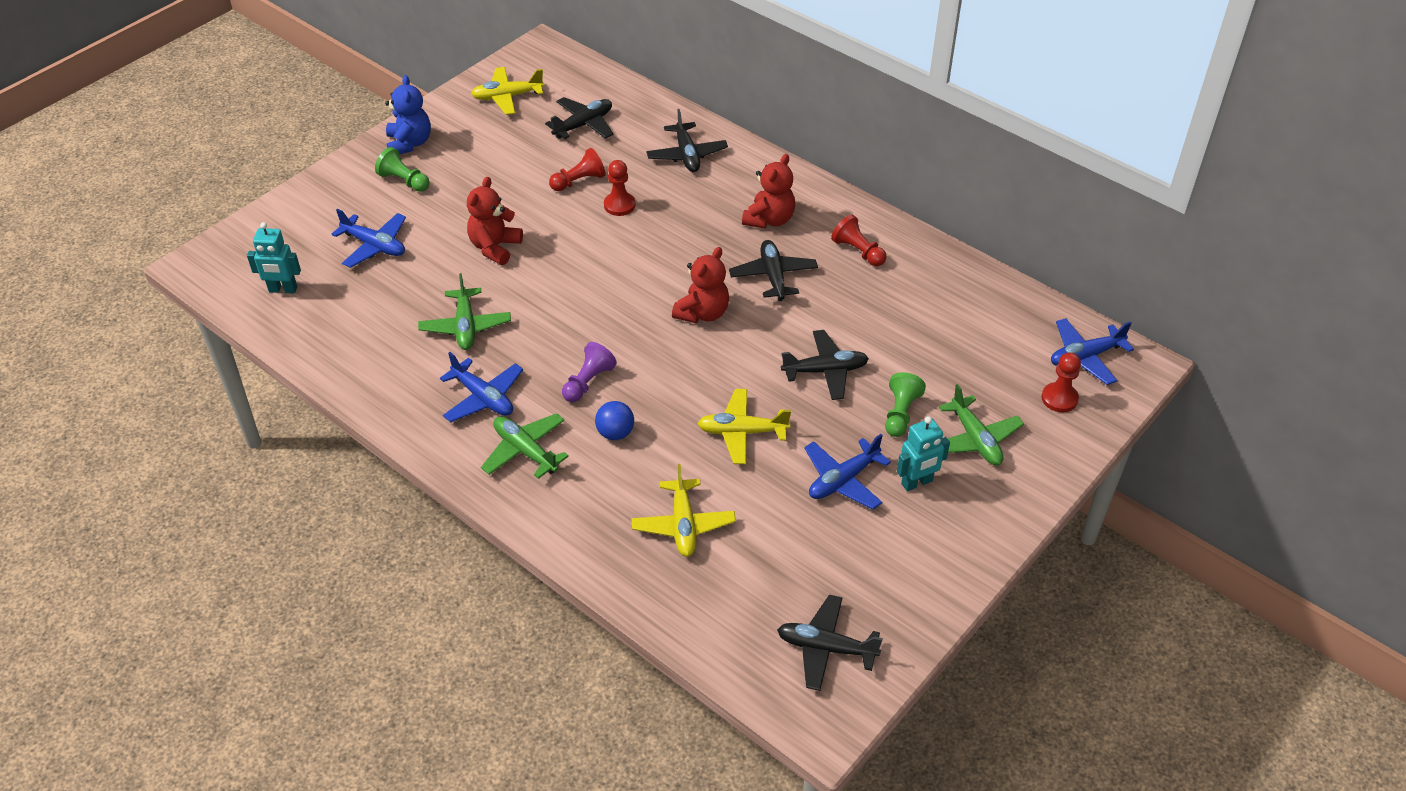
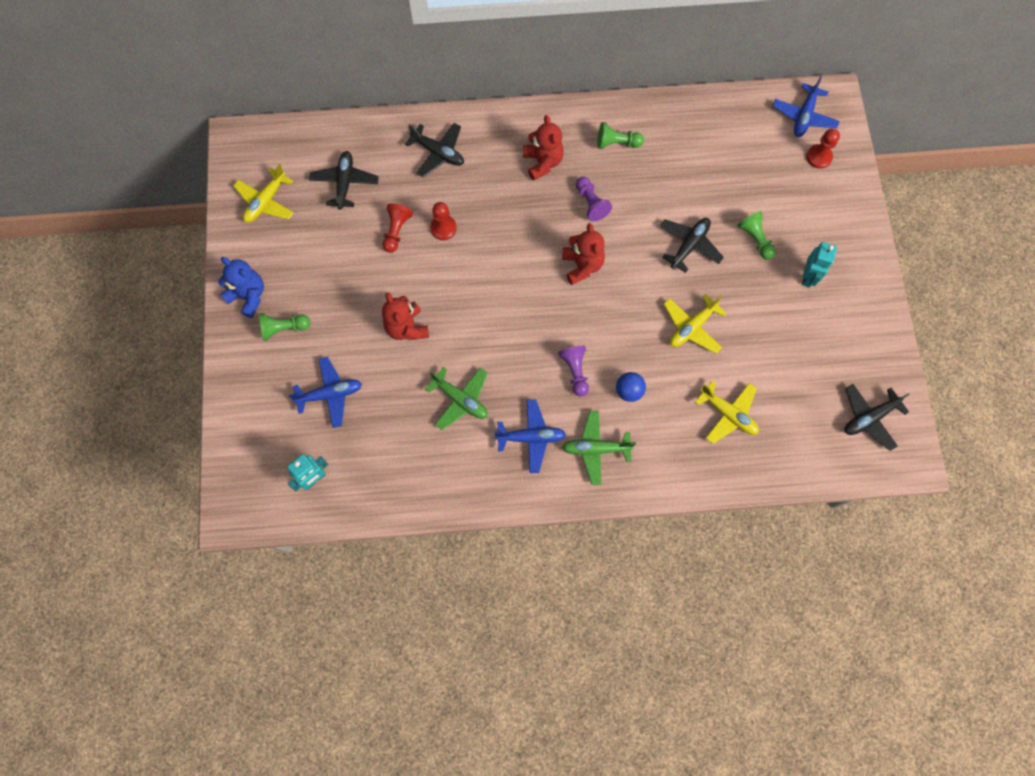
camera: 45 degrees left, 25 degrees up
black plane [729,240,818,301] -> purple pawn [576,177,612,221]
blue plane [804,434,891,509] -> none
red pawn [831,215,887,266] -> green pawn [597,122,644,149]
green plane [939,384,1024,466] -> none

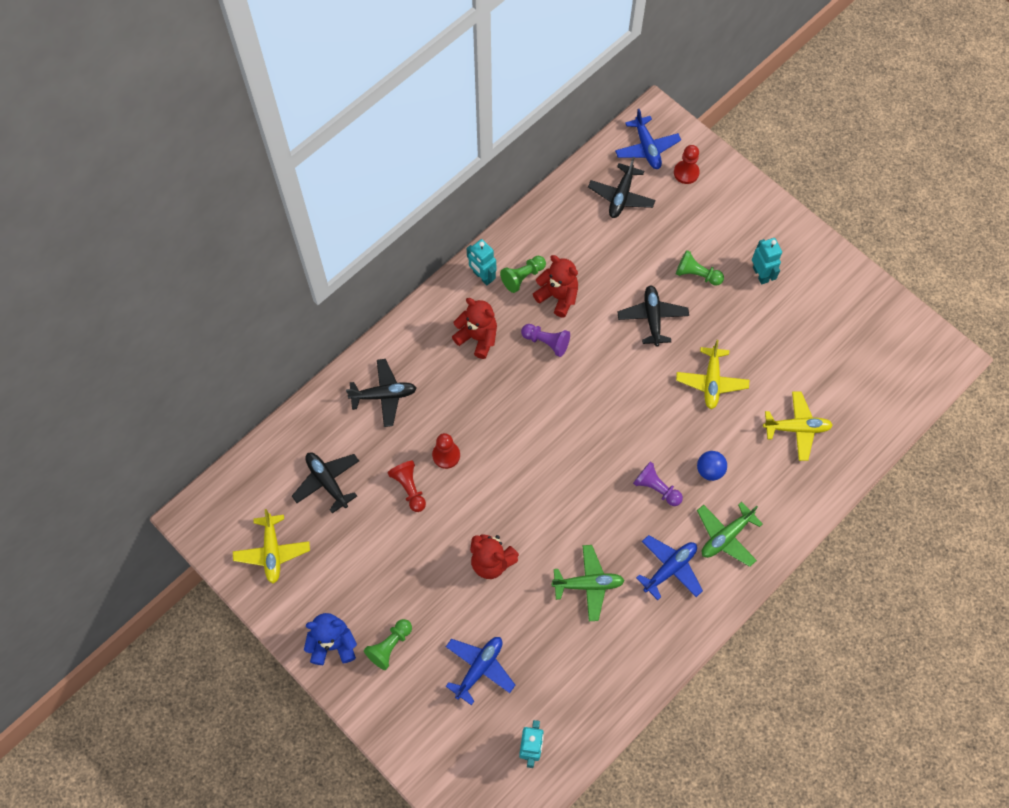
camera: 40 degrees left, 5 degrees down
red teddy bear [562,223,605,285] -> red teddy bear moved to [533,255,578,317]
black plane [844,384,910,451] -> black plane moved to [588,157,656,218]
none -> turquoise robot [467,239,496,285]

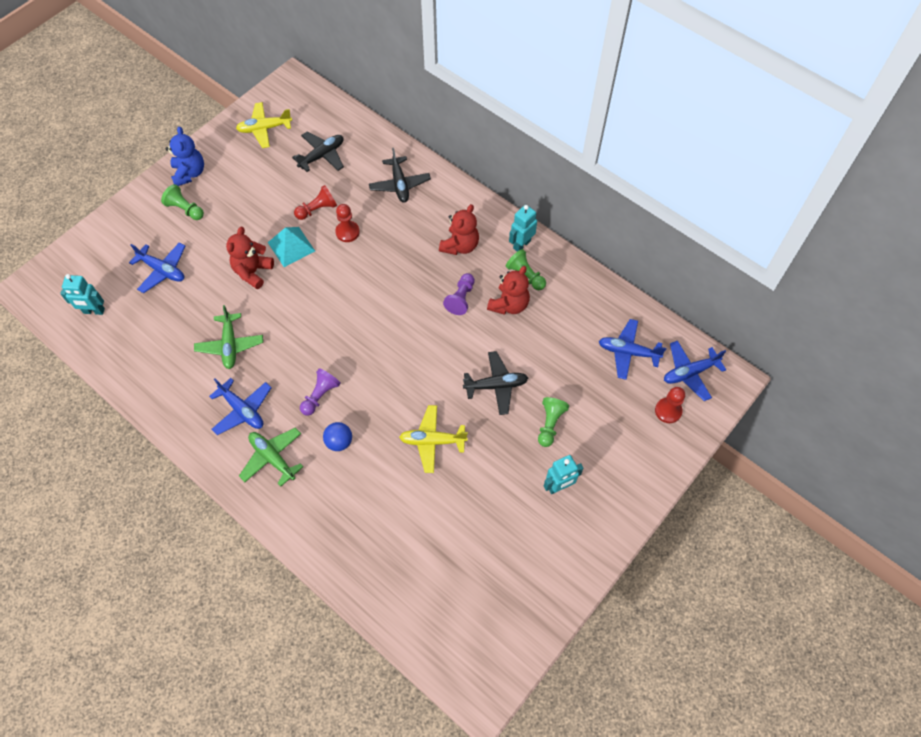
camera: 85 degrees right, 5 degrees down
black plane [588,157,656,218] -> blue plane [599,319,666,380]
yellow plane [763,391,833,461] -> none
none -> turquoise pyramid [268,227,315,267]

